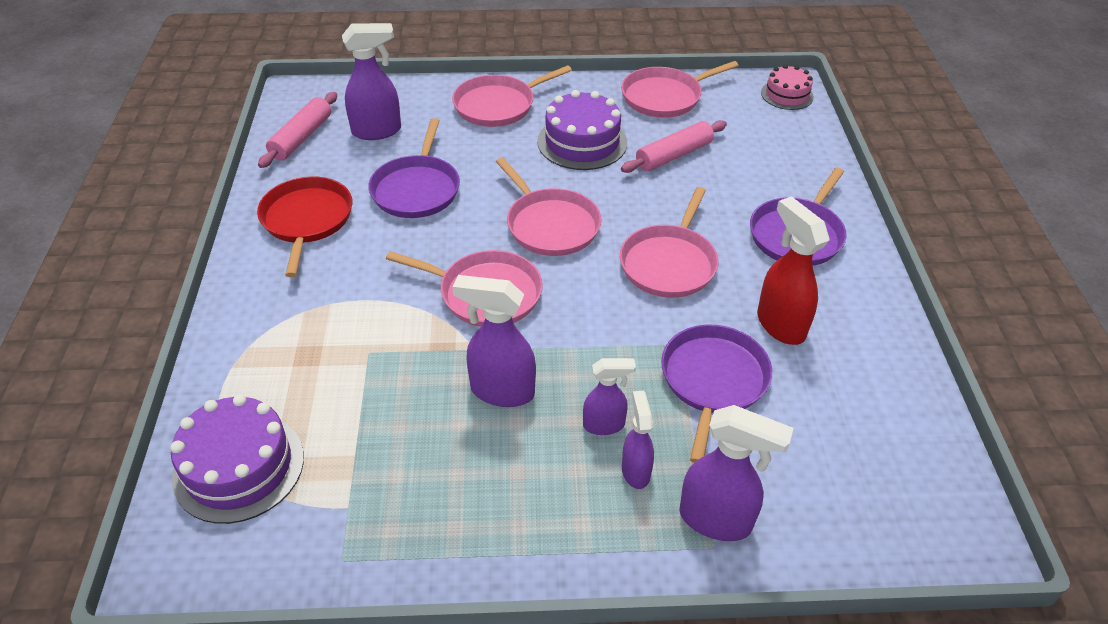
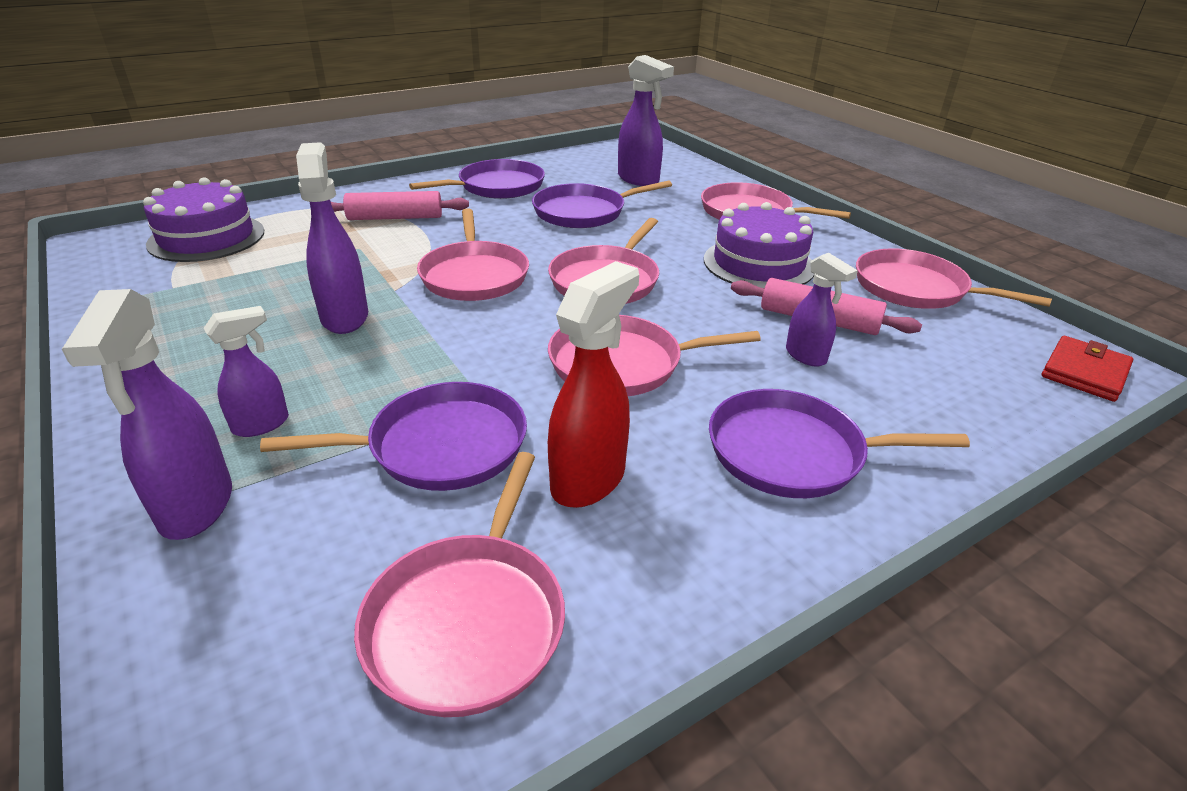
camera: 60 degrees right, 10 degrees down
red pan [257,176,352,277] -> purple pan [409,159,545,199]
pink rolling pin [258,92,337,168] -> pink rolling pin moved to [331,191,469,220]
purple spray bottle [583,358,636,435] -> purple spray bottle moved to [786,253,858,367]
pink cake [761,64,814,110] -> red wallet [1042,336,1133,402]
none -> pink pan [354,452,565,717]

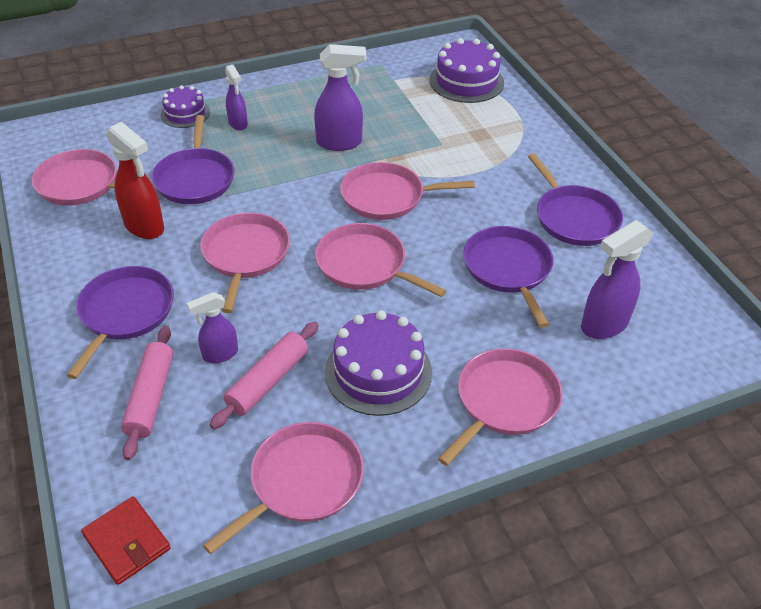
camera: 100 degrees right, 10 degrees up
purple spray bottle [62,289,232,540] -> purple cake [161,85,210,128]
pink rolling pin [331,191,469,220] -> pink rolling pin moved to [121,326,173,460]

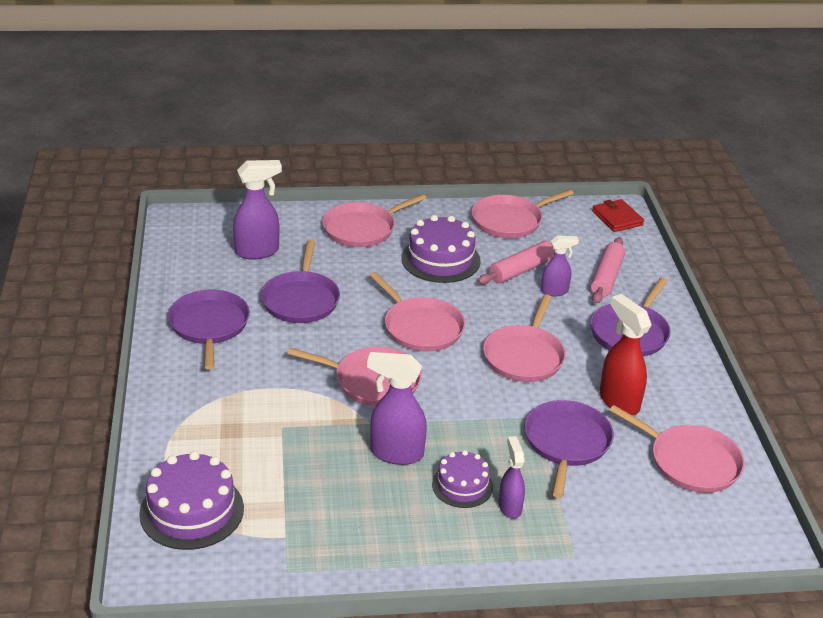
camera: 165 degrees left, 10 degrees down
purple cake [161,85,210,128] -> purple cake moved to [432,450,493,508]

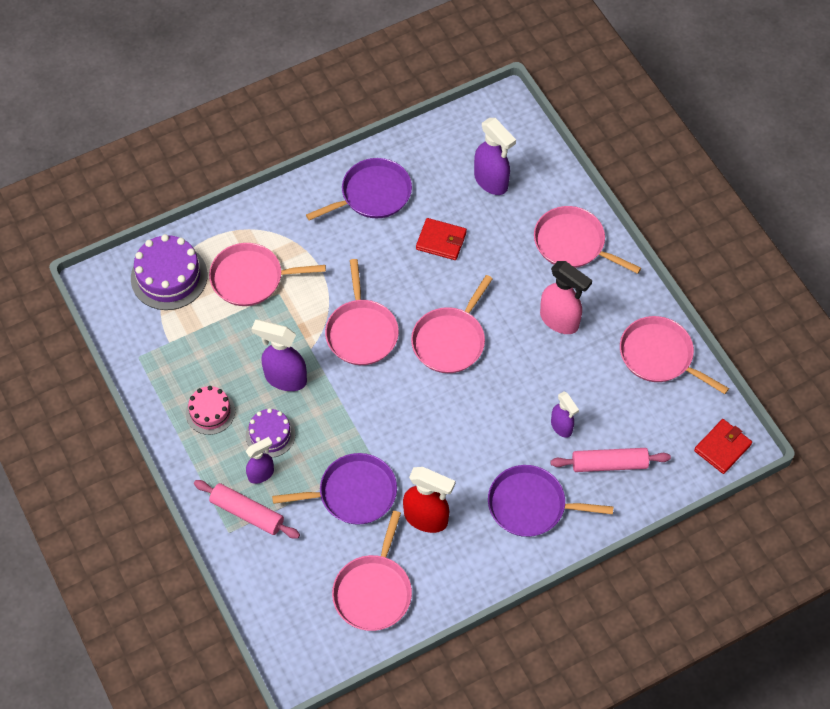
camera: 70 degrees right, 25 degrees up
purple pan [261,240,340,323] -> red wallet [416,218,467,260]
purple spray bottle [367,352,427,465] -> purple spray bottle turned 60 degrees counterclockwise [251,320,307,391]
purple cake [401,215,481,283] -> pink spray bottle [540,261,592,334]
pink rolling pin [478,241,555,284] -> pink rolling pin moved to [194,480,300,539]
pink pan [483,294,566,382] -> pink pan moved to [209,243,326,306]
red spray bottle [600,294,651,415] -> red spray bottle turned 75 degrees clockwise [403,467,455,533]
none -> pink cake [186,386,235,435]

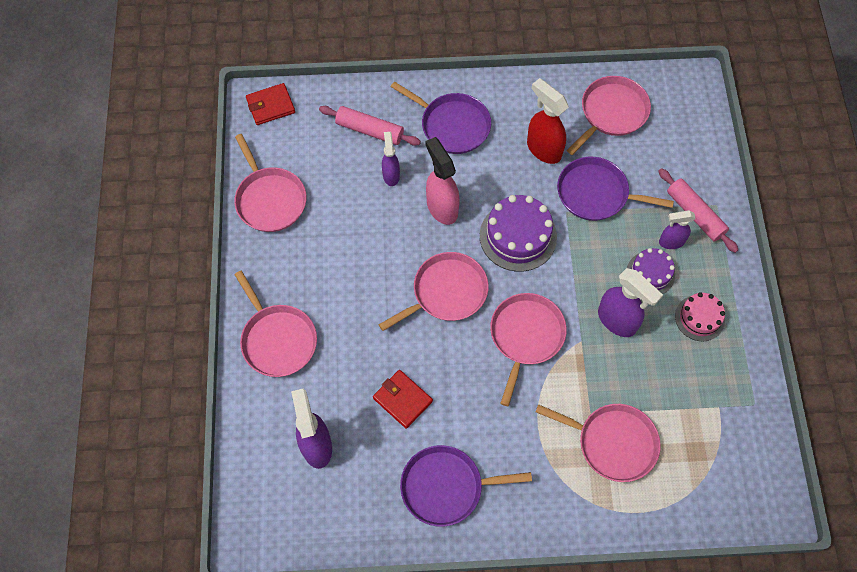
camera: 155 degrees left, 5 degrees up
purple cake [131,234,207,310] -> purple cake moved to [480,195,557,272]
pink spray bottle [540,261,592,334] -> pink spray bottle moved to [426,137,460,225]

